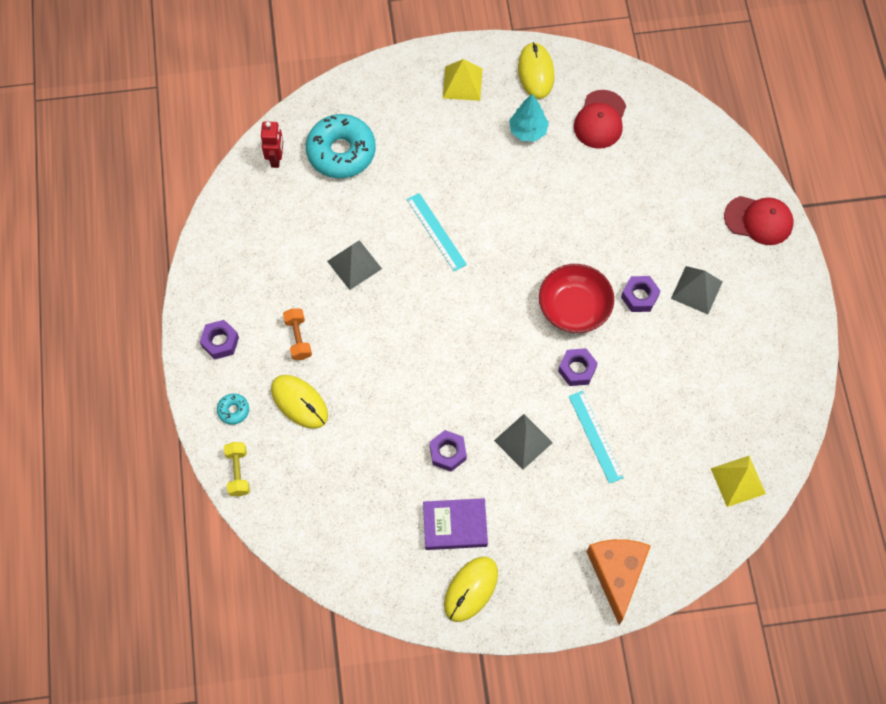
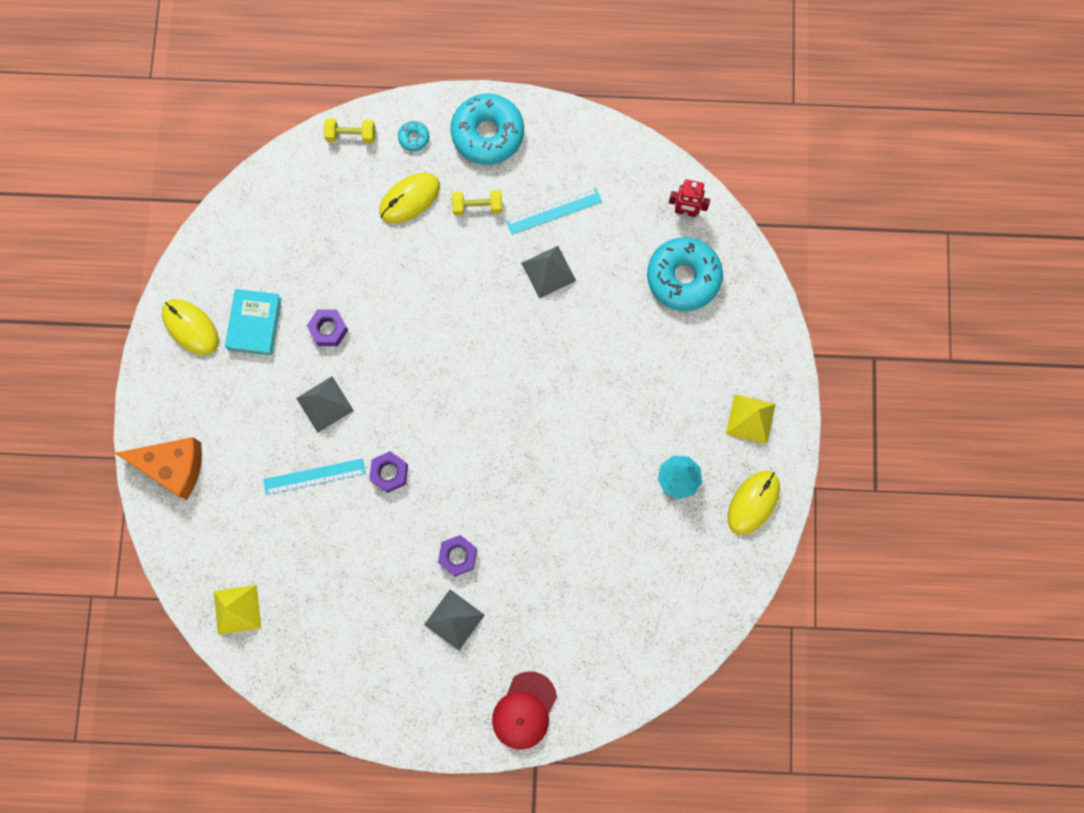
camera: 100 degrees right, 10 degrees up
purple nut [200,320,239,359] -> turquoise donut [450,93,524,165]
orange dumbbell [283,308,312,360] -> yellow dumbbell [452,190,502,216]
turquoise ruler [407,193,467,272] -> turquoise ruler moved to [506,188,602,235]
purple book [423,498,488,550] -> turquoise book [225,289,282,355]
yellow mouse [518,42,555,99] -> yellow mouse turned 60 degrees counterclockwise [728,471,780,535]
red bowl [539,264,614,333] -> none
red cap [574,90,626,149] -> none

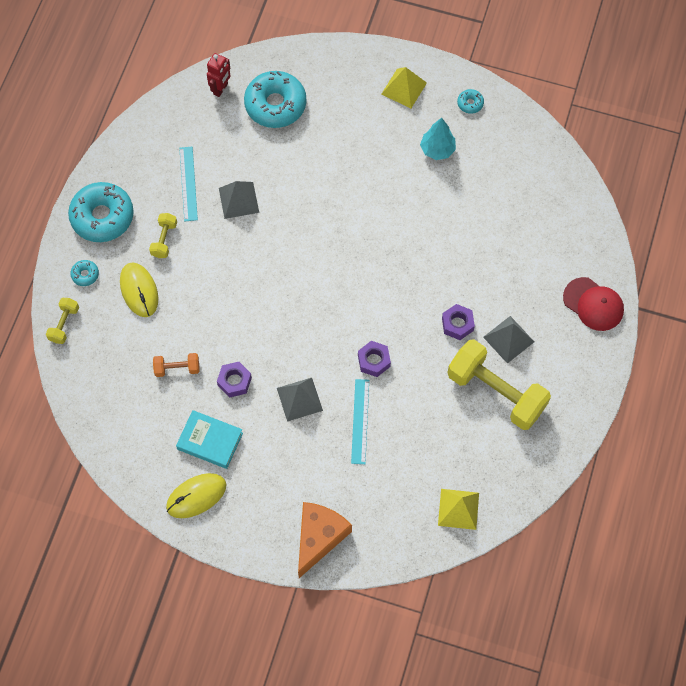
camera: 75 degrees left, 10 degrees down
yellow mouse [728,471,780,535] -> turquoise donut [457,89,484,114]
none -> orange dumbbell [153,353,199,377]
none -> yellow dumbbell [447,339,551,430]

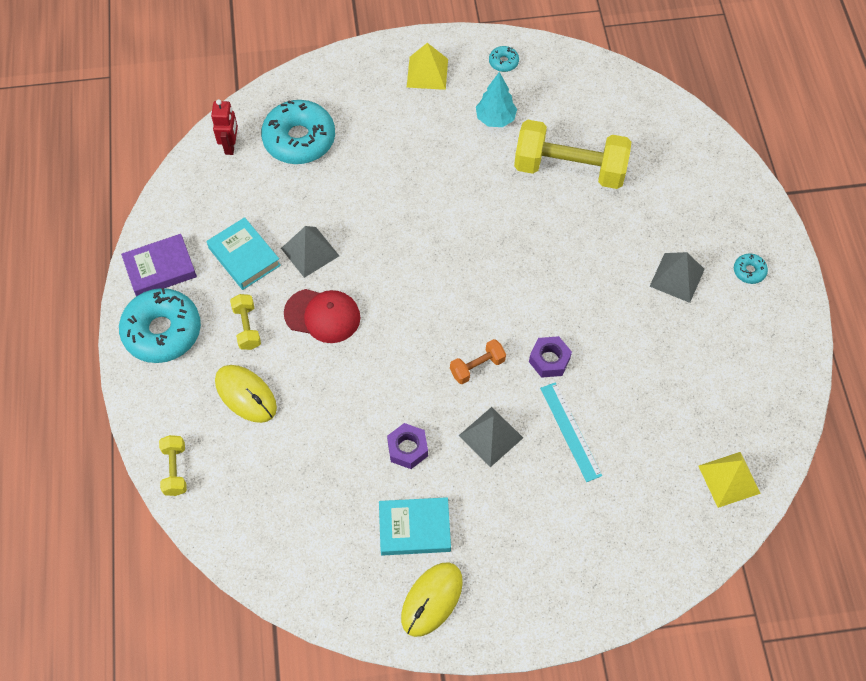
camera: 25 degrees left, 5 degrees down
turquoise donut [70,260,99,286] -> turquoise donut moved to [734,253,768,284]
orange dumbbell [153,353,199,377] -> orange dumbbell moved to [450,339,506,384]
turquoise ruler [179,147,198,221] -> turquoise book [207,217,281,290]
orange cheese [298,502,352,578] -> none
purple nut [442,304,475,340] -> none
yellow dumbbell [447,339,551,430] -> yellow dumbbell moved to [514,120,631,189]
red cap [563,277,624,331] -> red cap moved to [284,289,360,343]
none -> purple book [121,234,197,296]

